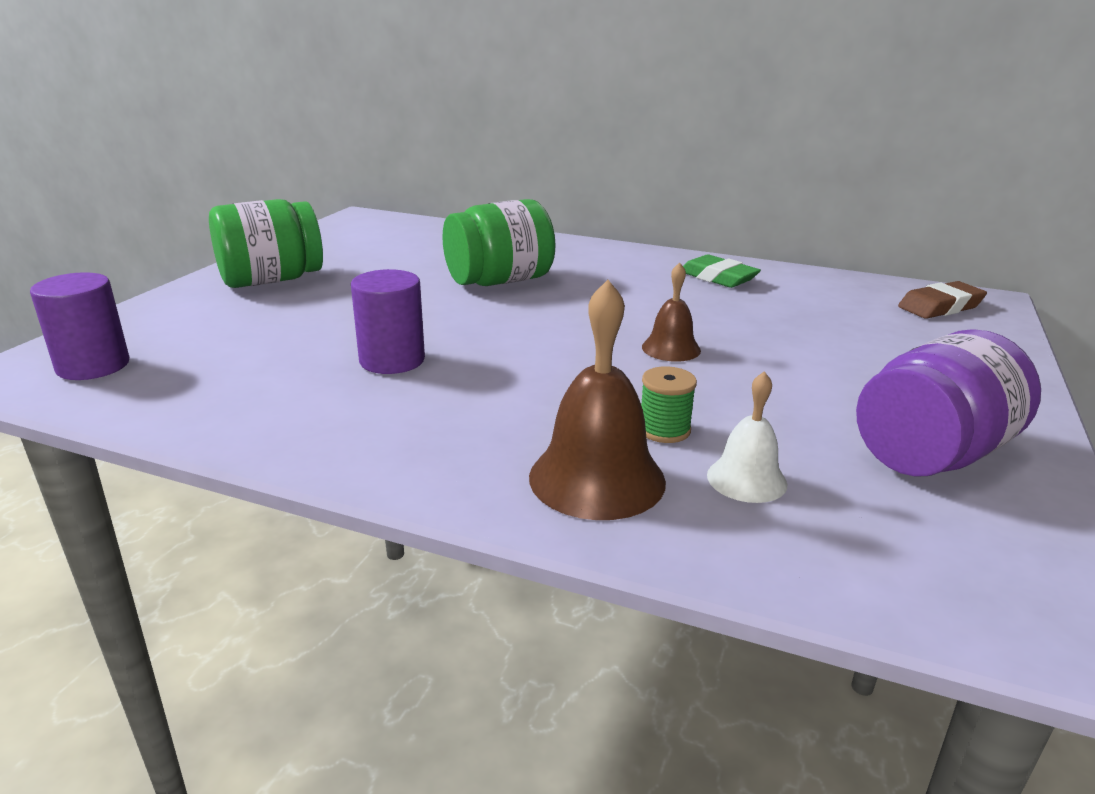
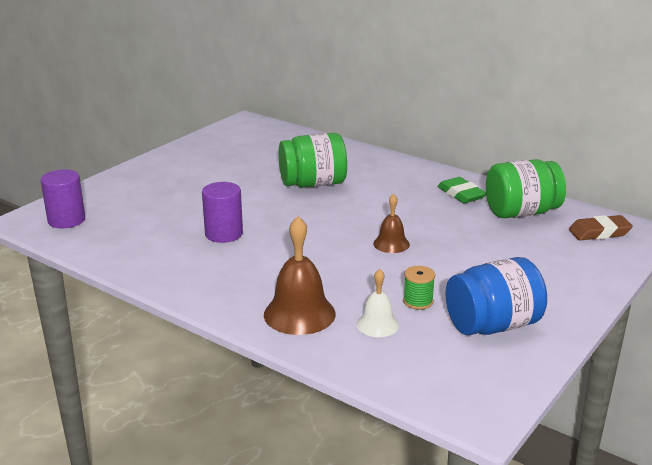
camera: 15 degrees right, 0 degrees up
green jar [209,199,323,288] -> green jar moved to [486,159,566,218]
green spool [641,366,697,443] -> green spool moved to [403,266,435,310]
purple jar [856,329,1041,477] -> blue jar [446,257,547,335]

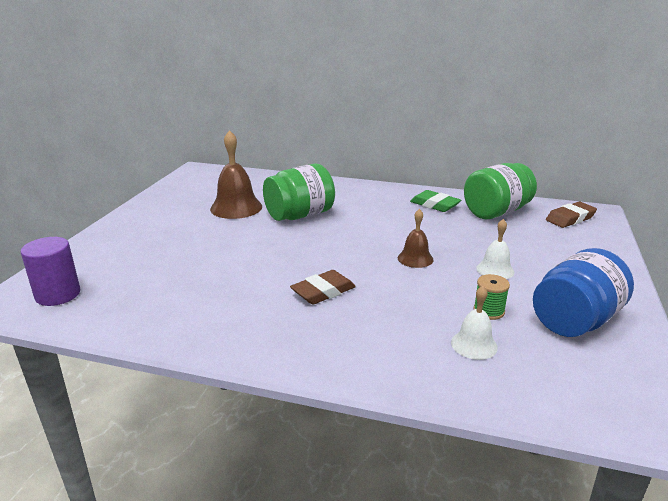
camera: 20 degrees left, 0 degrees up
purple cylinder [202,182,243,243] -> none
brown bell [264,216,336,335] -> brown bell moved to [210,130,262,219]
none -> brown eraser [290,270,356,305]
none -> white bell [476,219,514,279]

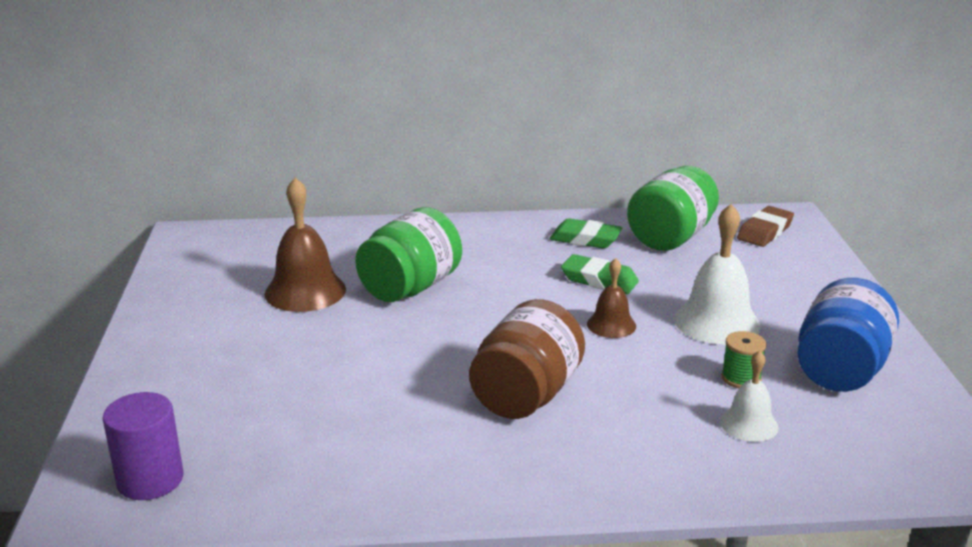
camera: 20 degrees left, 0 degrees up
brown eraser [290,270,356,305] -> brown jar [469,299,585,419]
white bell [476,219,514,279] -> white bell [674,204,761,345], size x1.73
none -> green eraser [561,254,639,294]

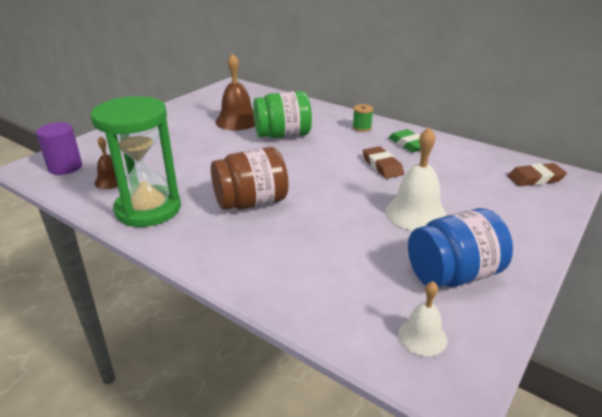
camera: 40 degrees right, 5 degrees up
green eraser [561,254,639,294] -> brown eraser [363,146,404,179]
brown bell [587,258,636,338] -> brown bell moved to [94,136,127,189]
green jar [627,166,719,251] -> none
white bell [720,350,779,442] -> white bell moved to [398,281,447,356]
green spool [721,331,767,388] -> green spool moved to [352,104,373,132]
none -> green hourglass [91,96,181,227]

